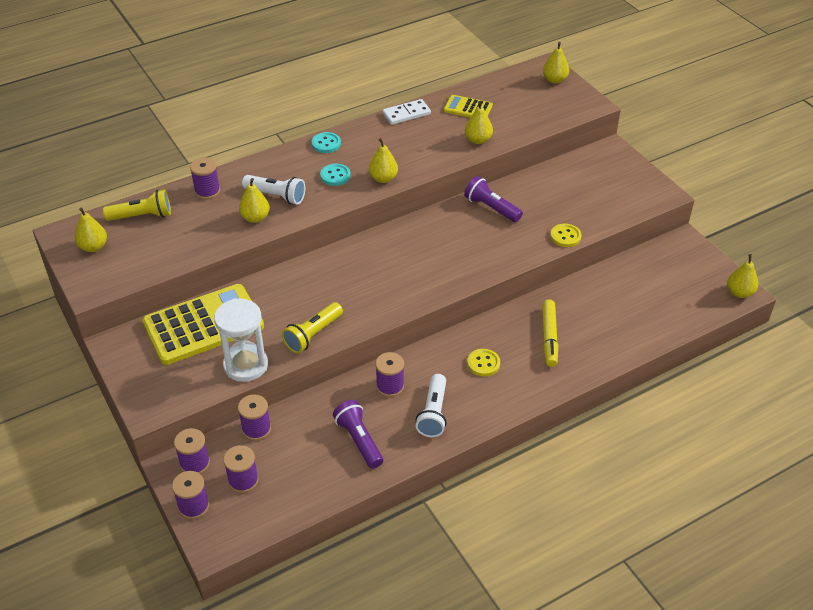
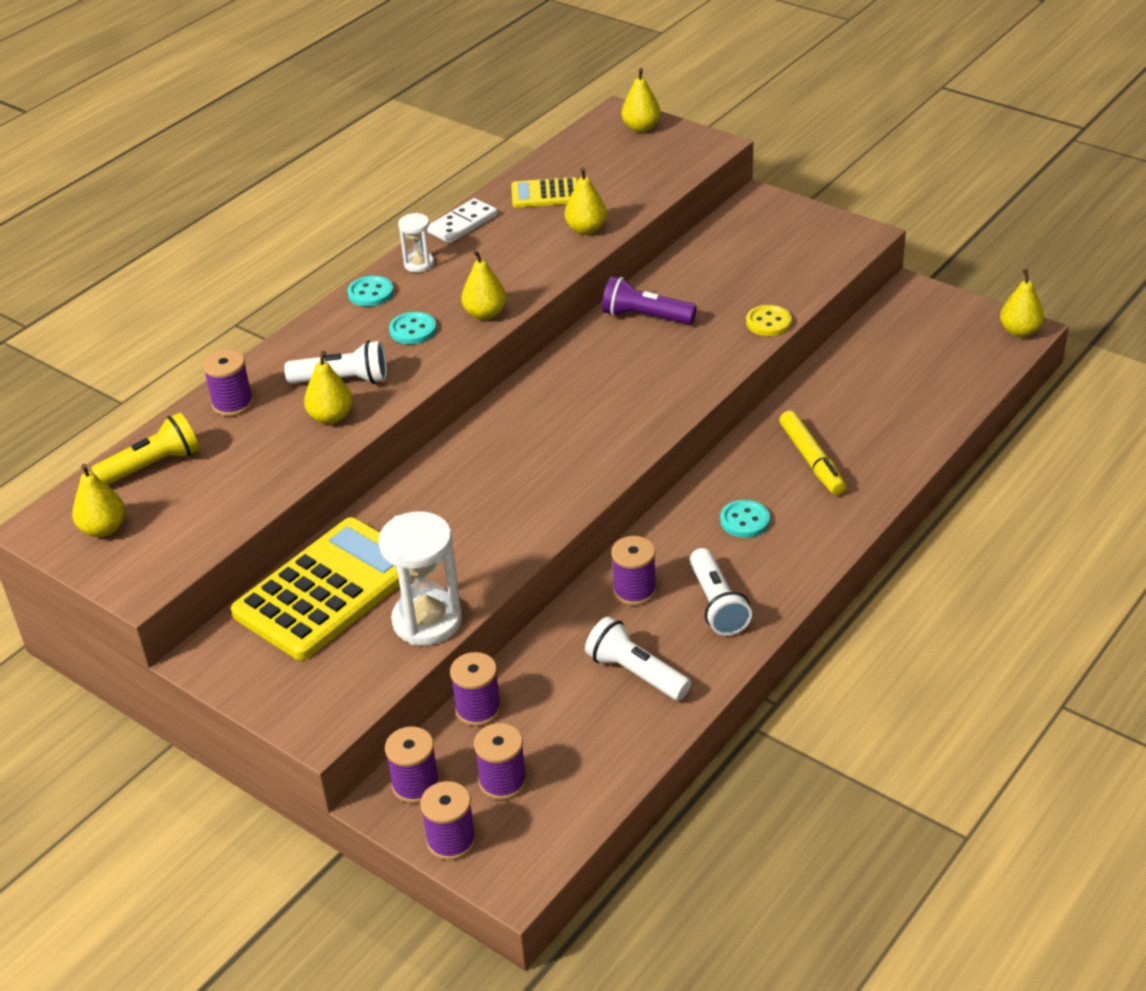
camera: 20 degrees left, 5 degrees down
yellow flashlight [282,302,343,353] -> none
purple flashlight [333,400,383,469] -> white flashlight [585,616,691,701]
yellow button [467,349,500,376] -> turquoise button [720,500,770,538]
none -> white hourglass [398,213,434,273]

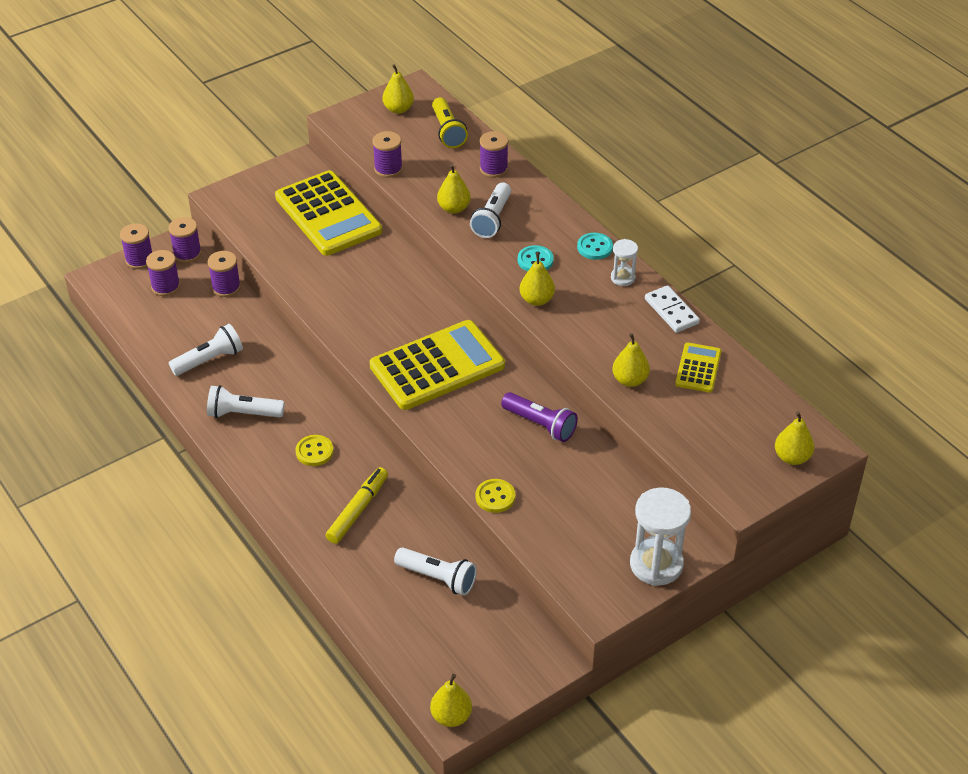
camera: 105 degrees right, 5 degrees up
white hourglass [378,511,462,645] -> white hourglass moved to [630,487,691,586]
purple flashlight [602,276,697,324] -> purple flashlight turned 90 degrees clockwise [501,392,578,442]
purple spool [611,536,656,606] -> purple spool moved to [372,131,403,178]
turquoise button [720,500,770,538] -> yellow button [296,435,334,466]
yellow marker [779,410,846,495] -> yellow marker turned 120 degrees clockwise [325,467,388,544]
none -> yellow calculator [370,320,505,410]
none -> white flashlight [394,547,477,596]

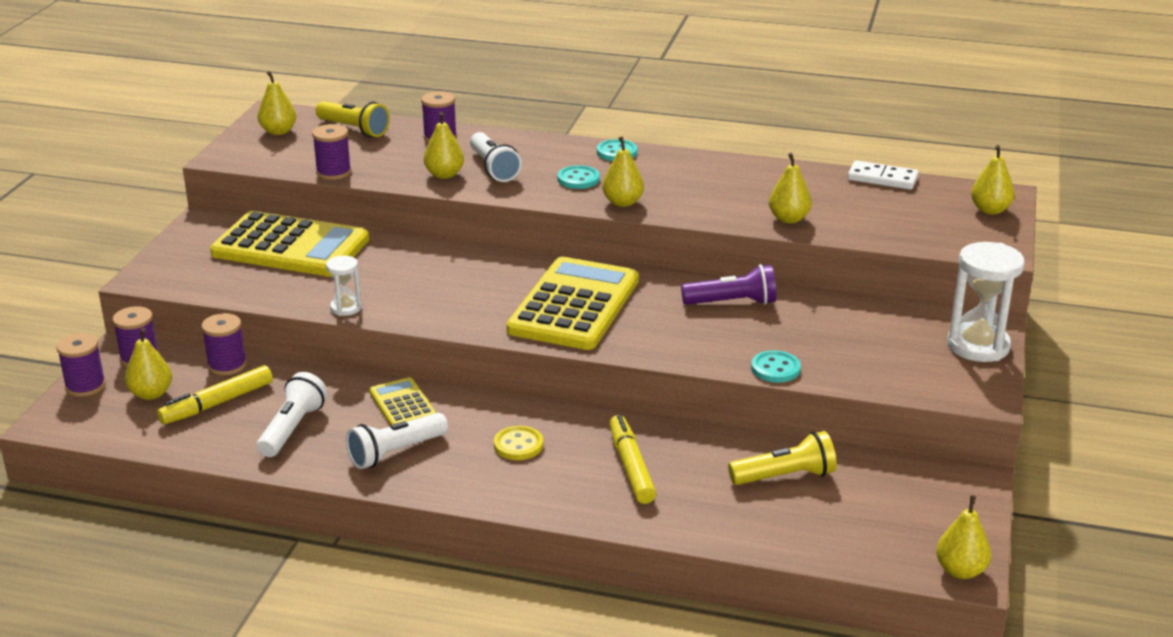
camera: 40 degrees left, 15 degrees down
purple spool [146,250,180,296] -> yellow pear [125,328,172,400]
white flashlight [394,547,477,596] -> yellow flashlight [728,431,837,485]
yellow button [475,479,515,513] -> turquoise button [751,350,801,383]
white hourglass [611,239,638,286] -> white hourglass moved to [326,256,362,316]
white domino [645,285,700,333] -> white domino moved to [847,160,919,190]
yellow calculator [675,343,721,392] -> yellow calculator moved to [369,377,436,426]
none -> yellow marker [157,365,273,425]

